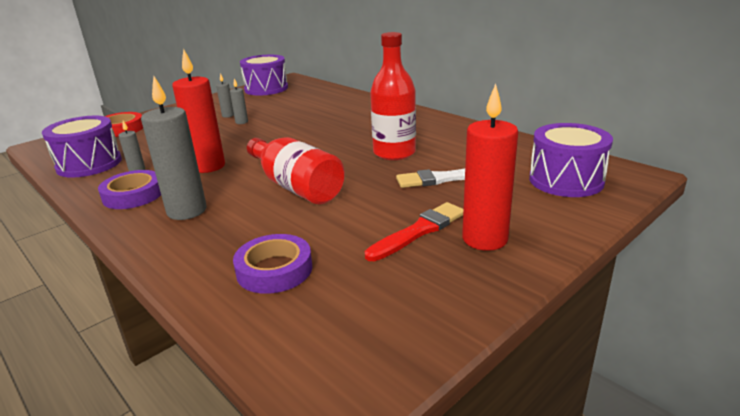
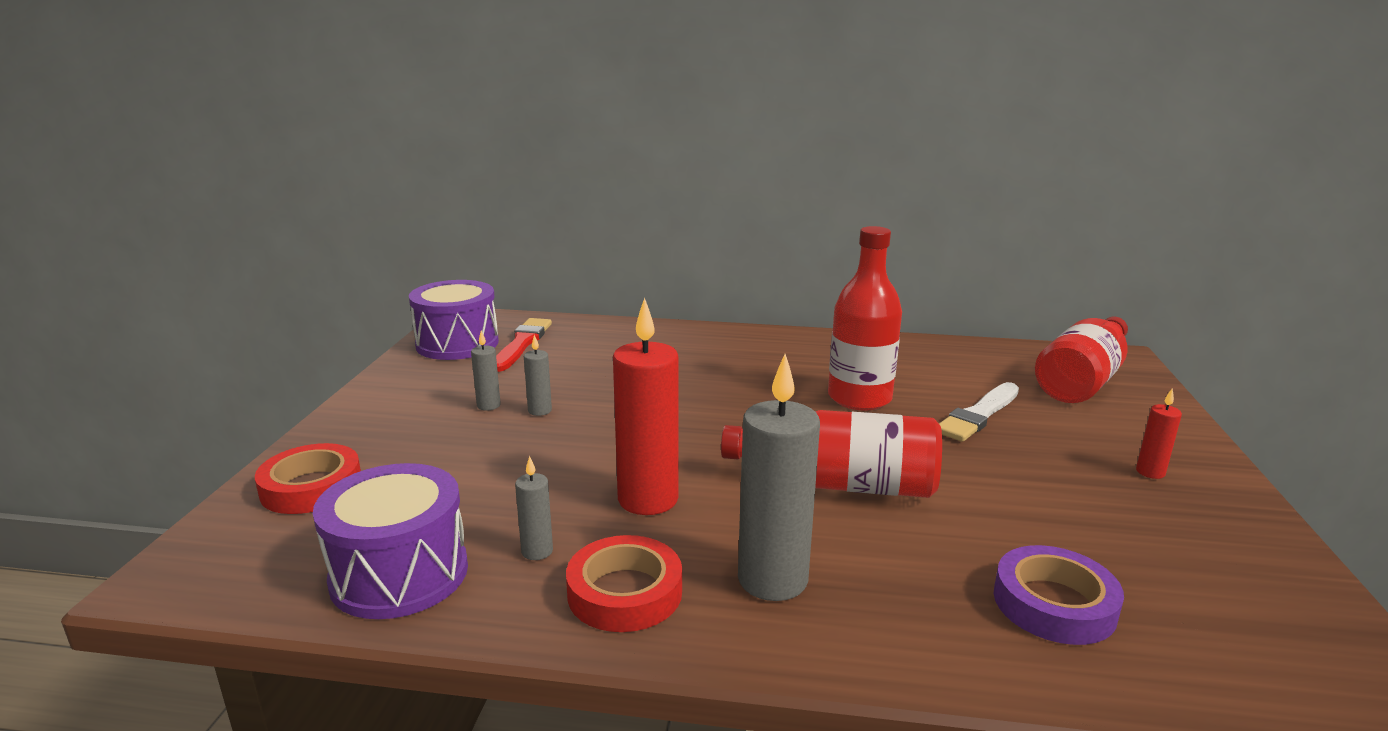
camera: 40 degrees left, 5 degrees down
purple tape [98,170,161,209] -> red tape [566,535,682,632]
red brush [365,202,463,261] -> red brush moved to [496,318,552,372]
red candle [462,84,518,251] -> red candle [1136,388,1182,479], size x0.47
purple drum [529,123,613,197] -> red bottle [1035,317,1128,403]

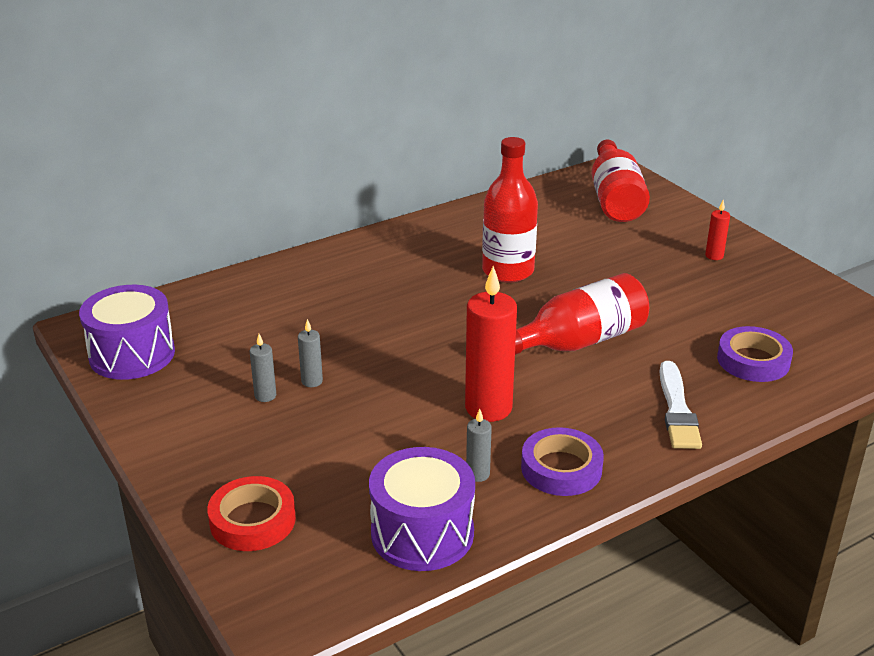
camera: 40 degrees left, 10 degrees up
red brush [496,318,552,372] -> none
red tape [566,535,682,632] -> purple tape [521,427,604,496]
grey candle [738,354,820,601] -> none
white brush [939,382,1019,442] -> white brush moved to [660,361,702,449]

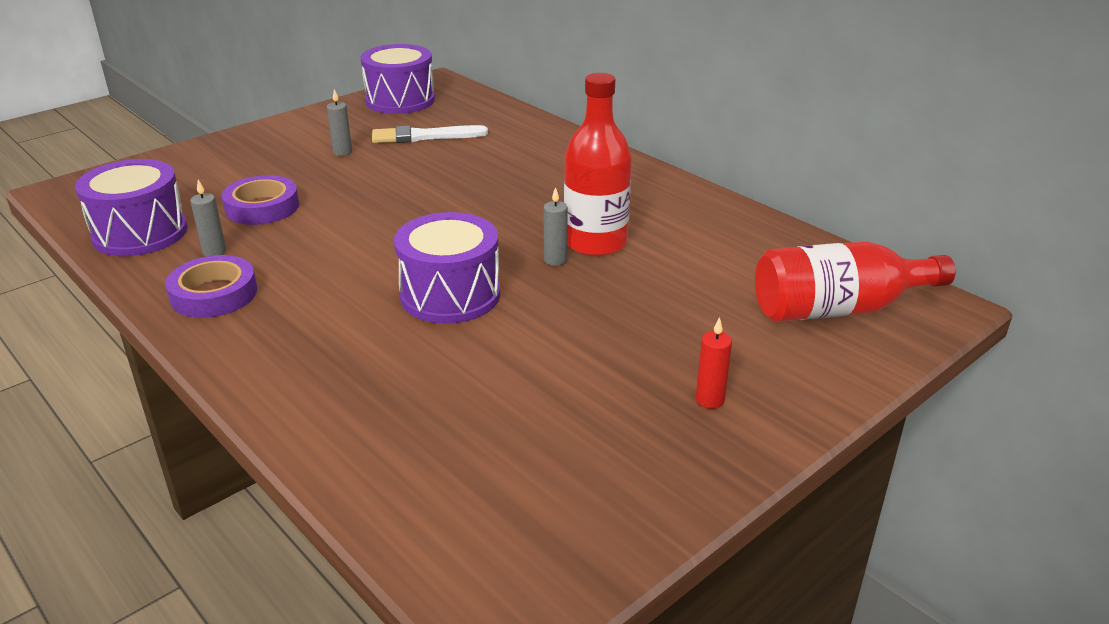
camera: 80 degrees right, 0 degrees up
red tape [207,476,296,551] -> none
grey candle [298,319,323,387] -> grey candle moved to [544,187,568,266]
red candle [465,266,517,422] -> none
red bottle [515,273,649,355] -> purple drum [394,212,500,324]
white brush [660,361,702,449] -> white brush moved to [372,125,488,143]
purple tape [717,326,793,382] -> purple tape moved to [222,175,299,225]

